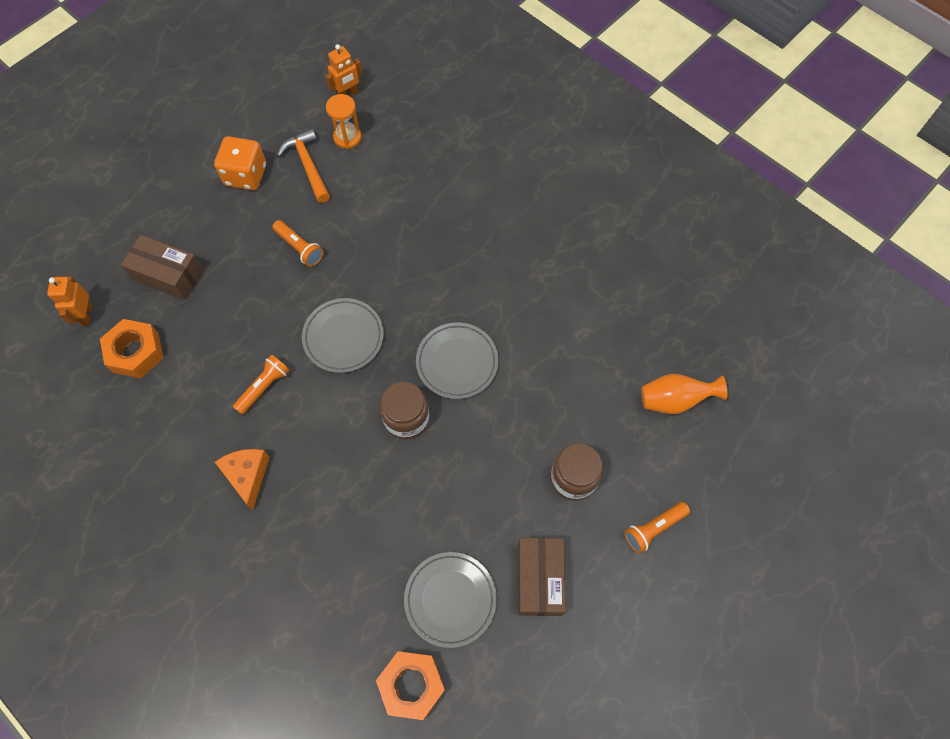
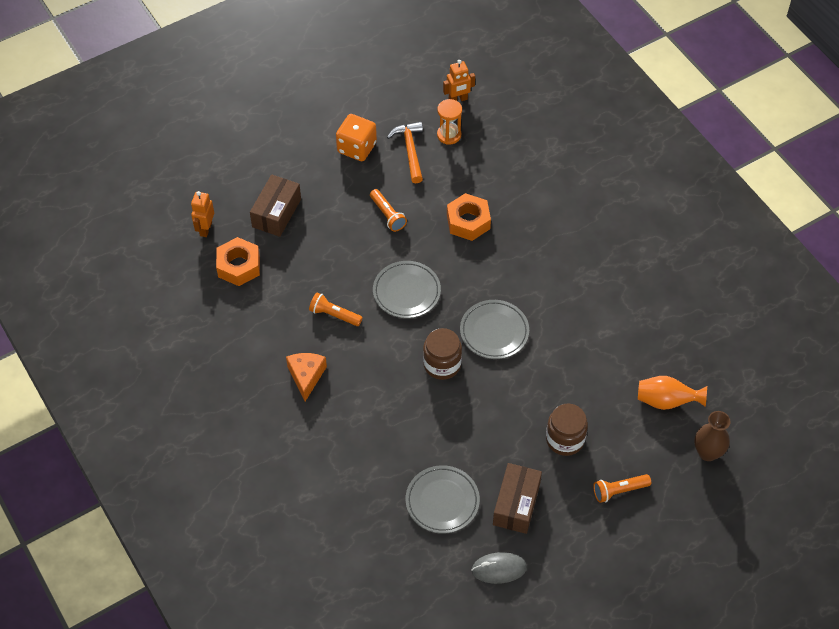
camera: 15 degrees right, 10 degrees down
brown box [121,235,203,300] -> brown box turned 75 degrees clockwise [250,175,301,237]
orange flashlight [233,354,290,414] -> orange flashlight turned 120 degrees counterclockwise [309,293,363,326]
orange nut [376,651,445,720] -> orange nut moved to [447,193,491,241]
none -> grey mouse [472,552,527,584]
none -> brown vase [694,411,730,461]

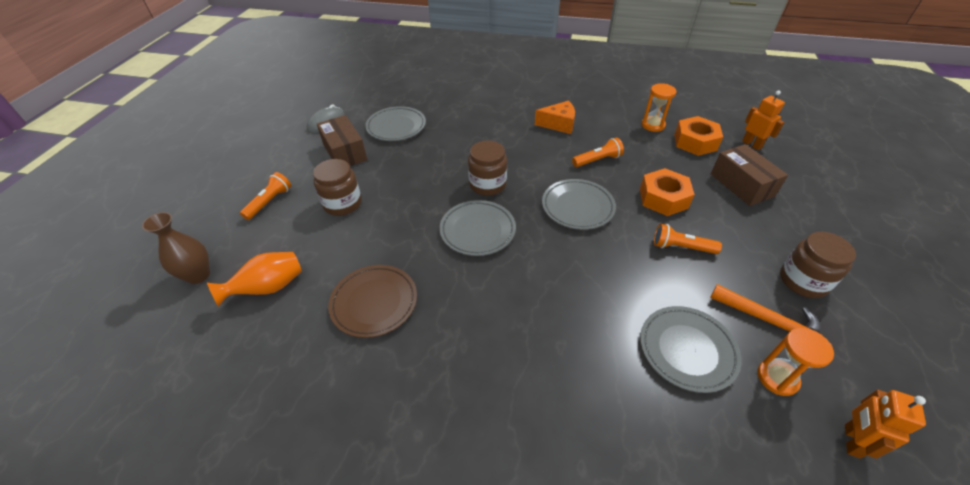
camera: 135 degrees right, 10 degrees down
orange cheese [286,353,327,401] -> orange cheese turned 45 degrees counterclockwise [535,100,575,134]
orange dice [336,114,377,161] -> brown jar [780,232,856,298]
orange nut [447,193,491,241] -> orange nut moved to [640,168,695,216]
none -> brown plate [328,265,417,338]
none -> grey plate [640,306,741,393]
none -> orange hourglass [641,83,676,132]

